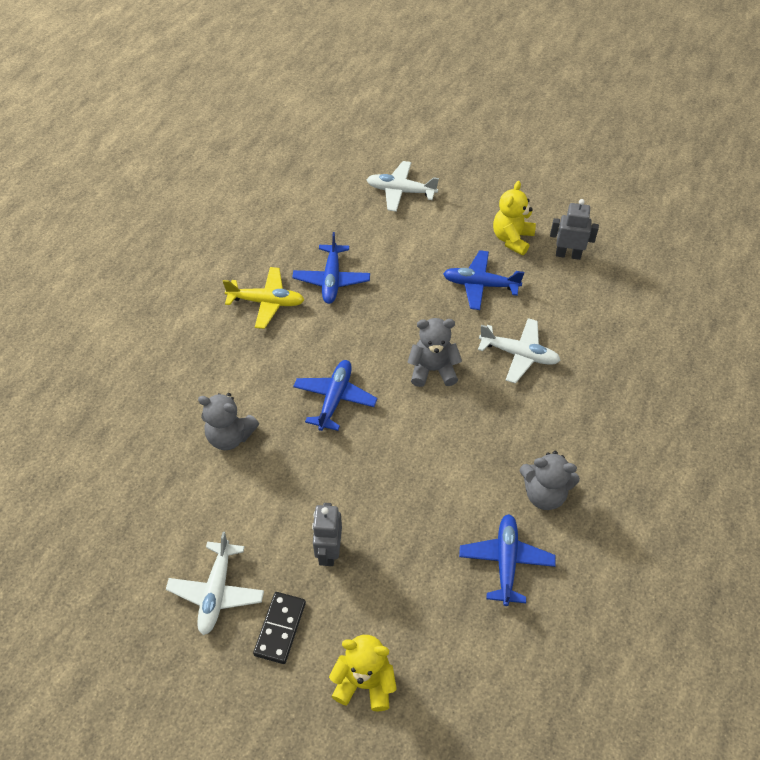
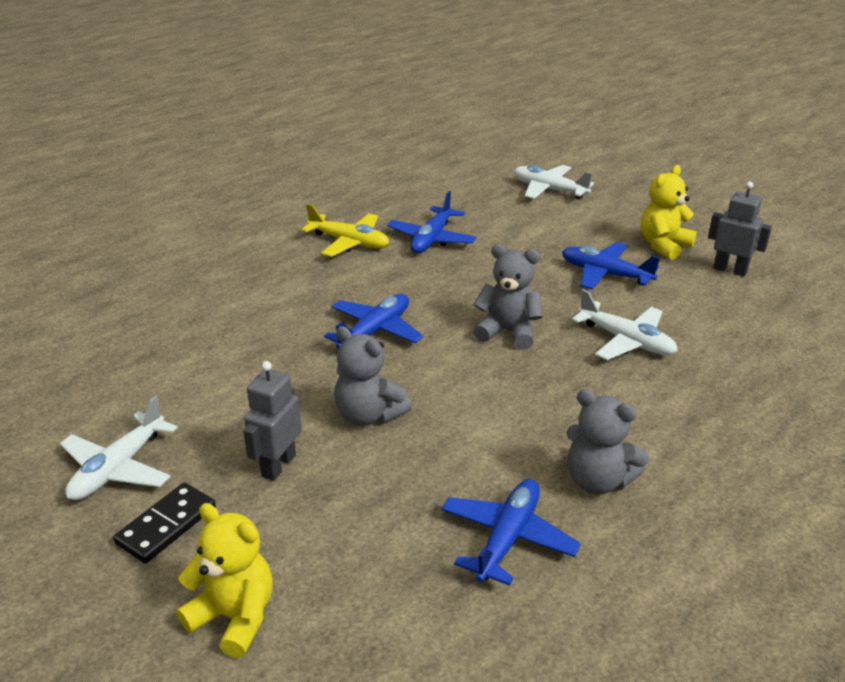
camera: 20 degrees right, 20 degrees down
grey teddy bear [198,393,259,450] -> grey teddy bear moved to [334,326,412,426]

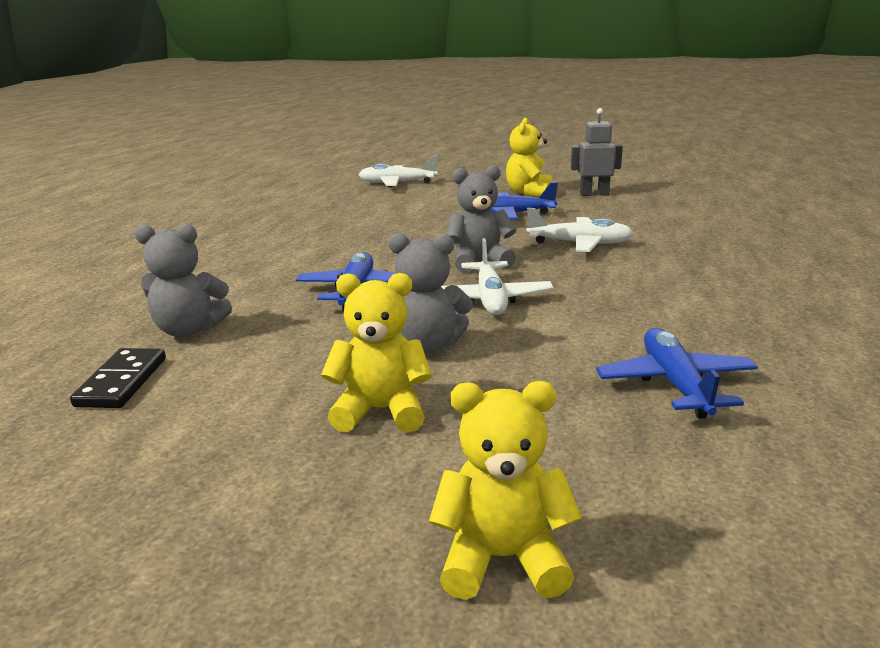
camera: 30 degrees left, 10 degrees down
white plane [60,395,178,500] -> white plane moved to [441,238,554,315]
black domino [113,483,216,563] -> black domino moved to [70,348,166,408]
grey robot [243,361,302,481] -> yellow teddy bear [321,273,432,432]
yellow plane [301,204,389,257] -> none
blue plane [387,191,477,253] -> none
grey teddy bear [567,389,649,494] -> grey teddy bear moved to [134,224,232,338]

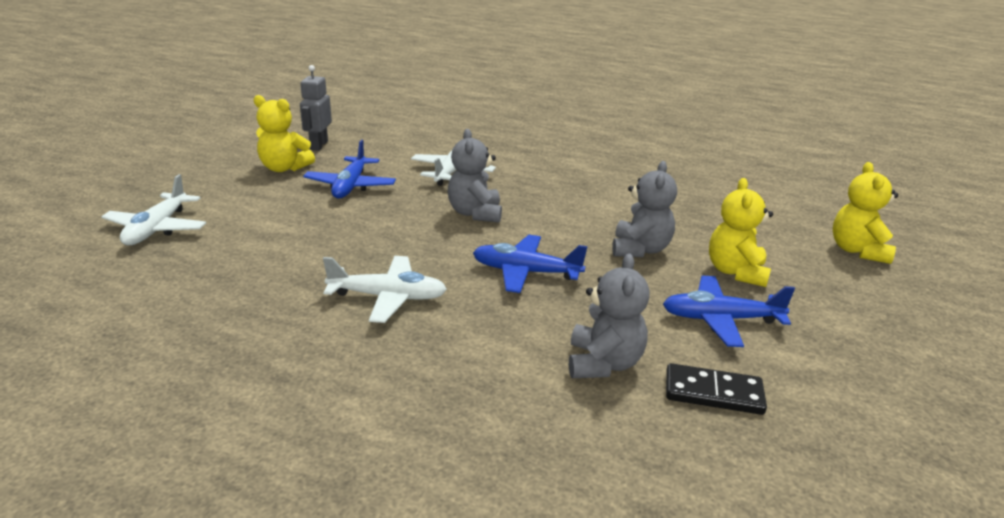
camera: 85 degrees left, 5 degrees up
white plane [441,238,554,315] -> white plane moved to [323,256,447,323]
blue plane [596,328,758,419] -> blue plane moved to [663,276,795,347]

